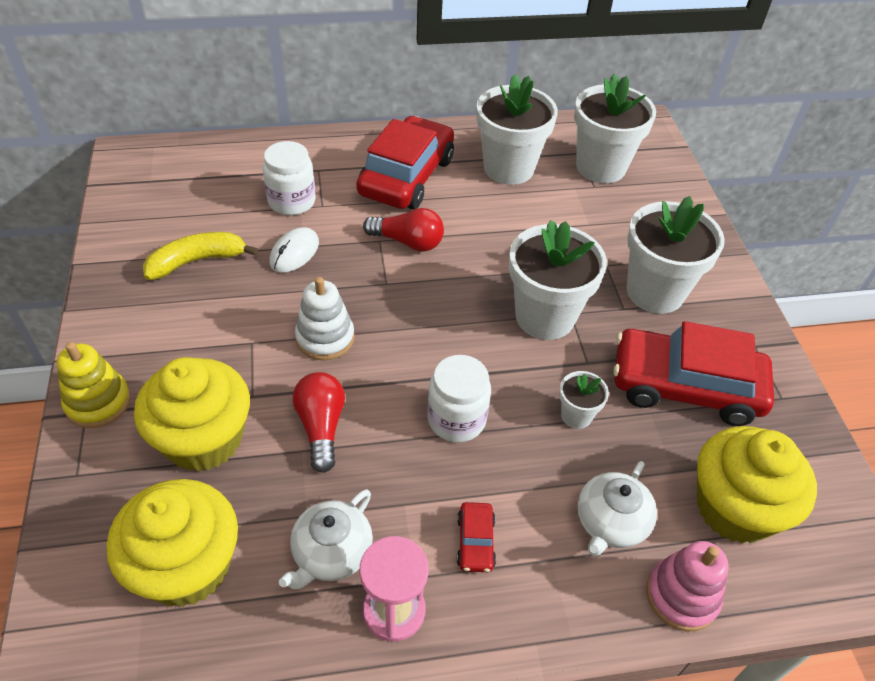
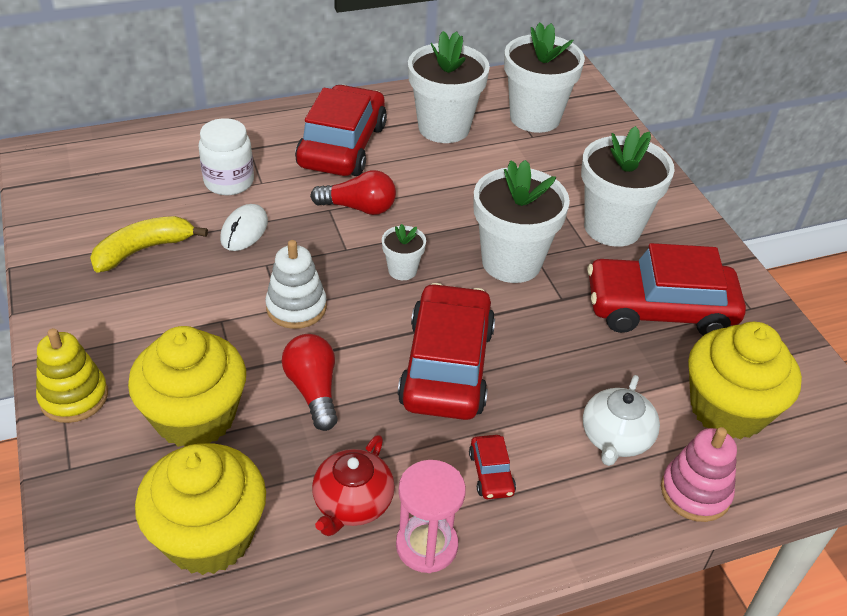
camera: 10 degrees left, 5 degrees down
white teapot [279,489,373,589] -> red teapot [312,435,395,536]
white jar [427,355,491,442] -> red car [398,283,495,420]
white flower pot [559,371,609,429] -> white flower pot moved to [382,224,426,280]

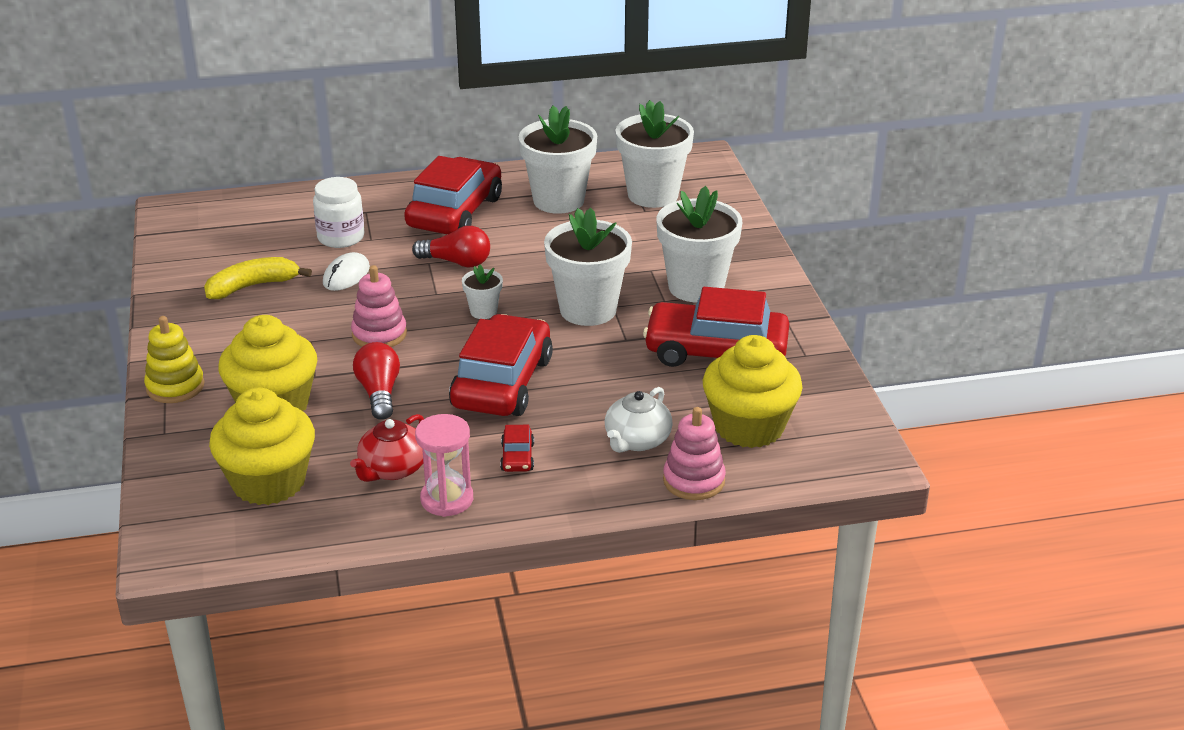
camera: 10 degrees right, 10 degrees down
white stacking toy [265,240,327,329] -> pink stacking toy [351,265,407,347]

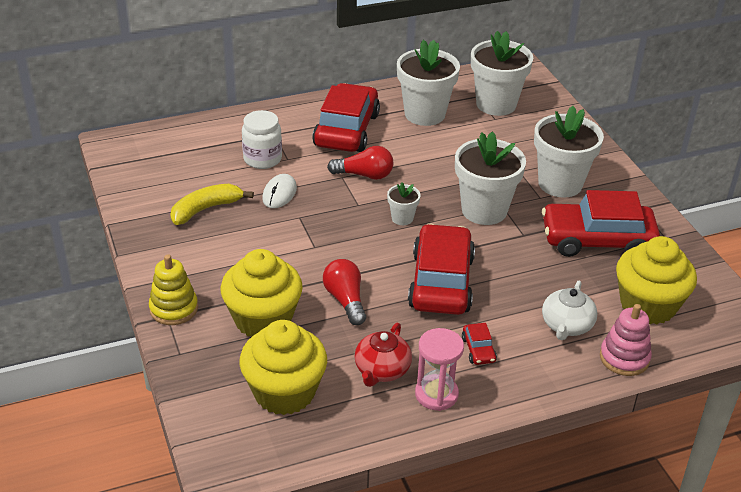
camera: 10 degrees left, 5 degrees up
pink stacking toy [351,265,407,347] -> none

